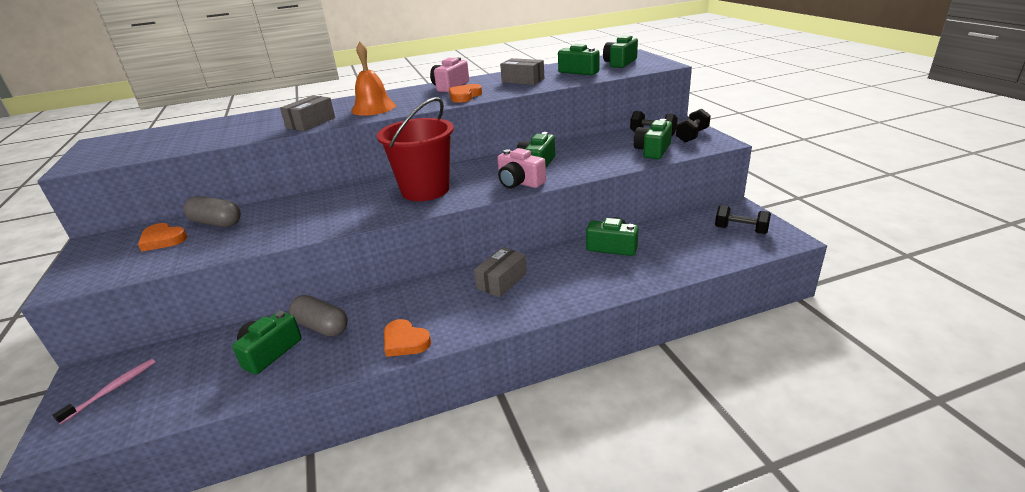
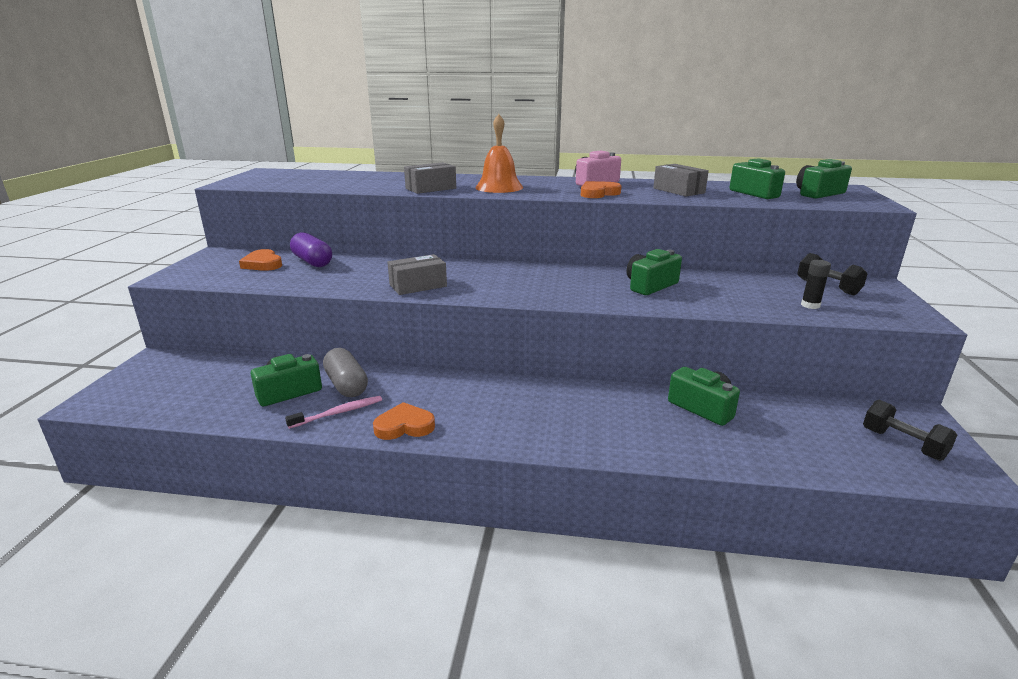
camera: 25 degrees right, 5 degrees down
pink toothbrush [53,359,155,424] -> pink toothbrush moved to [285,396,382,429]
grey capsule [183,196,241,227] -> purple capsule [290,233,332,267]
red bucket [377,97,454,201] -> none
orange heart [384,319,431,357] -> orange heart turned 105 degrees clockwise [373,402,435,440]
grey box [474,247,527,297] -> grey box moved to [387,254,447,295]
pink camera [497,148,546,189] -> none
green camera [633,119,672,159] -> black glue stick [801,260,831,309]
black dumbbell [676,109,711,142] -> none

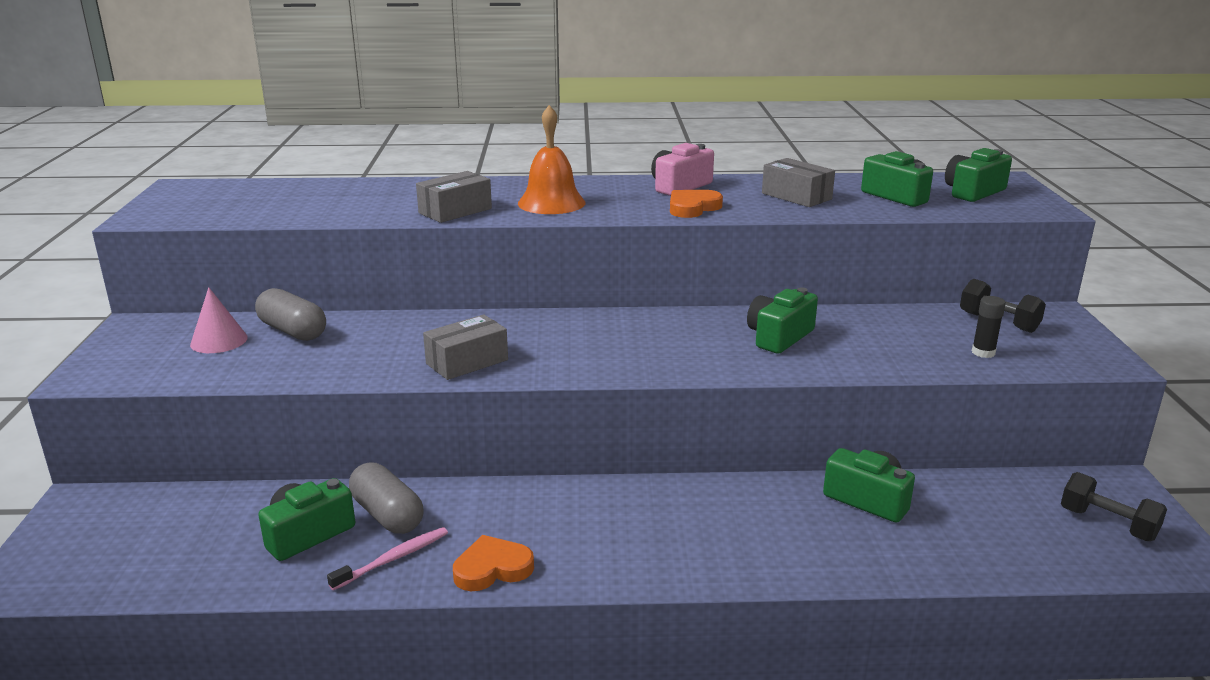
camera: 10 degrees left, 0 degrees up
orange heart [239,249,282,271] -> pink cone [190,287,248,353]
purple capsule [290,233,332,267] -> grey capsule [255,288,326,341]

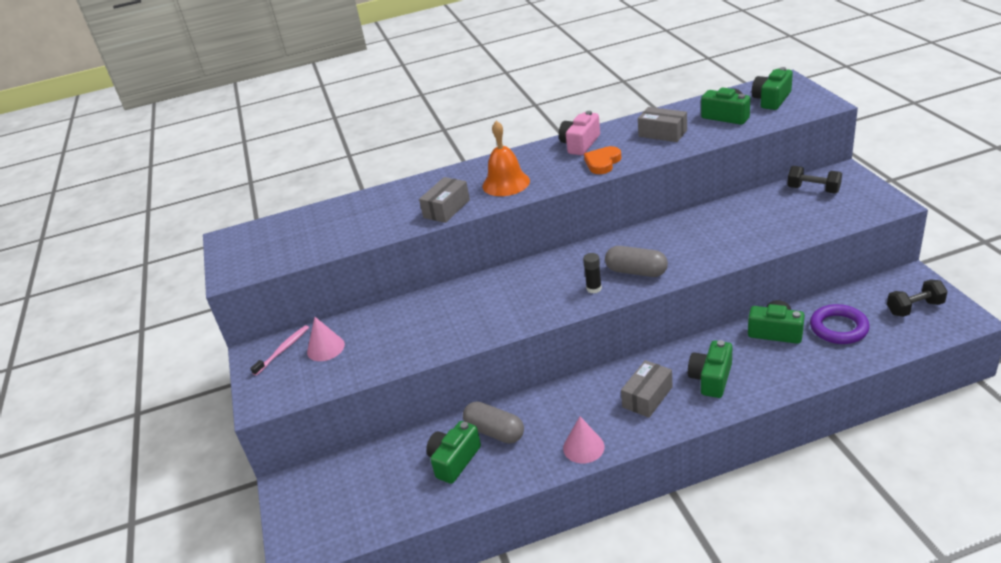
camera: 10 degrees left, 10 degrees up
grey capsule [255,288,326,341] -> grey capsule moved to [605,246,668,277]
pink toothbrush [327,527,448,591] -> pink toothbrush moved to [250,325,309,376]
grey box [423,314,508,380] -> grey box moved to [621,360,673,418]
orange heart [453,535,534,591] -> pink cone [563,417,605,464]
green camera [747,287,818,354] -> green camera moved to [688,340,732,398]
black glue stick [972,296,1006,358] -> black glue stick moved to [583,253,602,294]
black dumbbell [1061,472,1167,541] -> black dumbbell turned 45 degrees counterclockwise [887,279,948,317]
none -> purple ring [810,304,870,344]

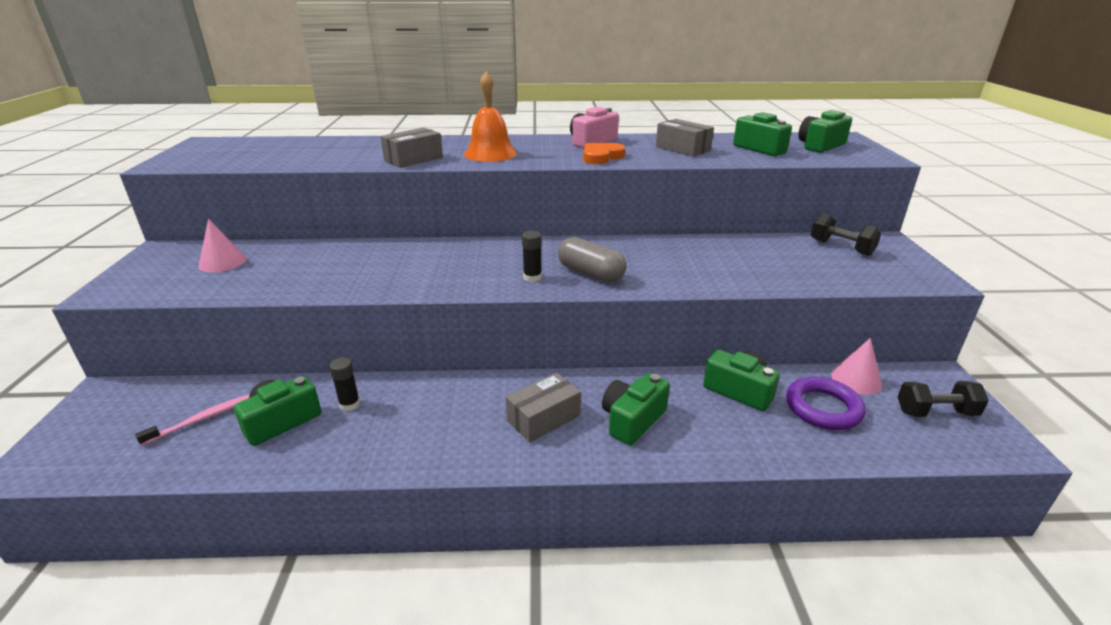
camera: 10 degrees right, 5 degrees down
pink toothbrush [250,325,309,376] -> pink toothbrush moved to [135,394,250,446]
grey capsule [463,401,524,443] -> black glue stick [329,357,360,411]
pink cone [563,417,605,464] -> pink cone moved to [831,338,882,395]

